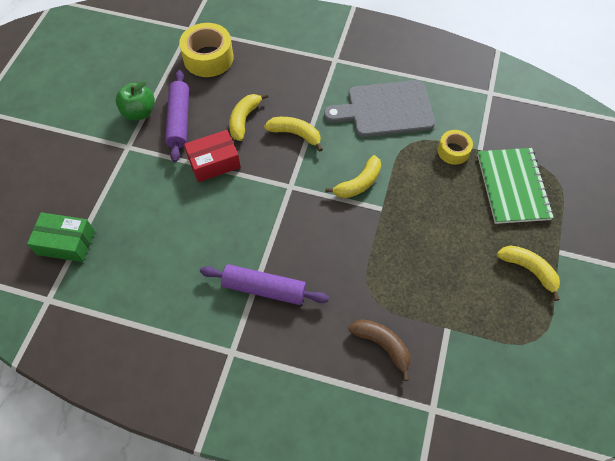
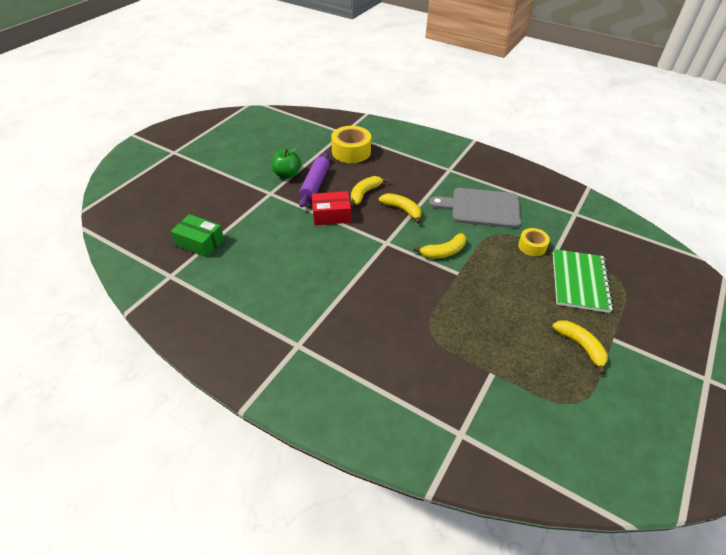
camera: 15 degrees right, 15 degrees down
purple rolling pin [200,264,329,305] -> none
brown banana [348,319,411,381] -> none

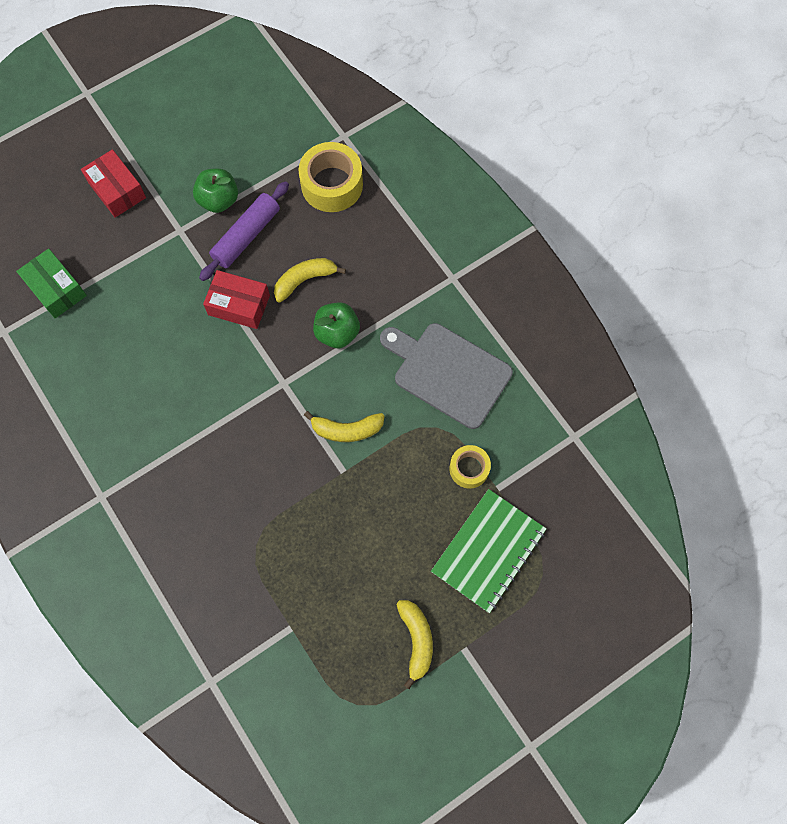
camera: 25 degrees right, 25 degrees up
yellow banana [379,193,421,223] -> green apple [313,302,360,348]
none -> red box [81,149,146,217]

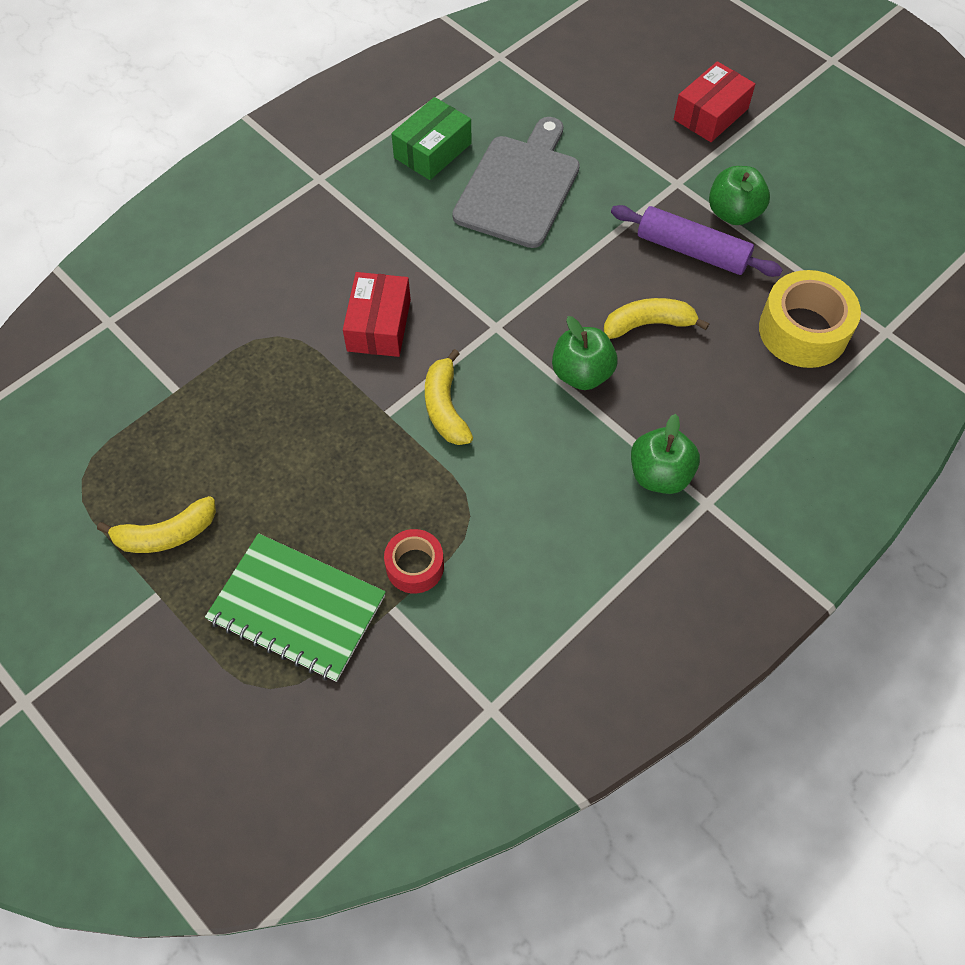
camera: 80 degrees right, 10 degrees down
green box [16,248,87,318] -> green box moved to [391,97,471,180]
red box [203,270,270,329] -> red box moved to [343,272,411,357]
yellow banana [274,258,346,303] -> yellow banana turned 60 degrees counterclockwise [604,298,709,339]
grey cutting board [380,323,513,429] -> grey cutting board moved to [452,117,580,248]
yellow tape [449,445,491,488] -> red tape [384,529,444,594]
none -> green apple [631,414,700,494]

